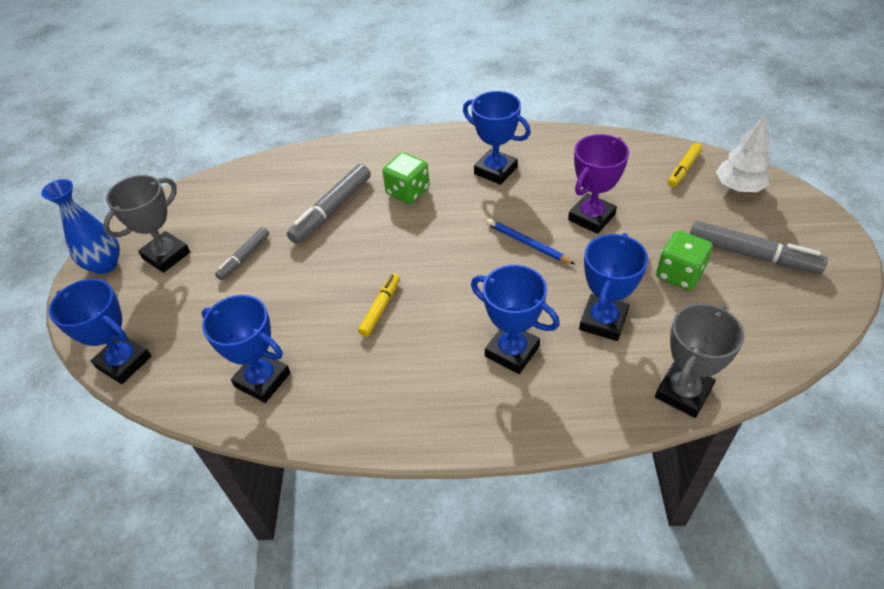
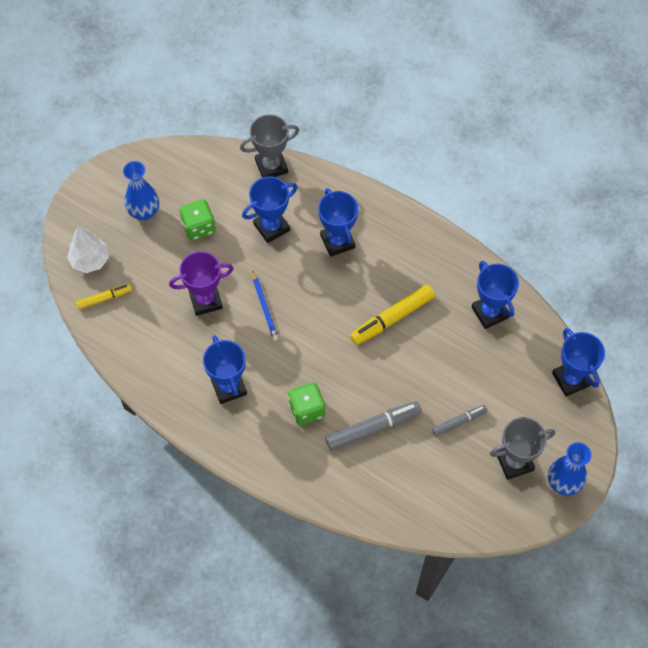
camera: 150 degrees left, 15 degrees up
yellow marker [358,273,400,337] -> yellow marker [350,285,435,345], size x1.69
grey marker [690,221,828,274] -> blue vase [123,161,159,220]

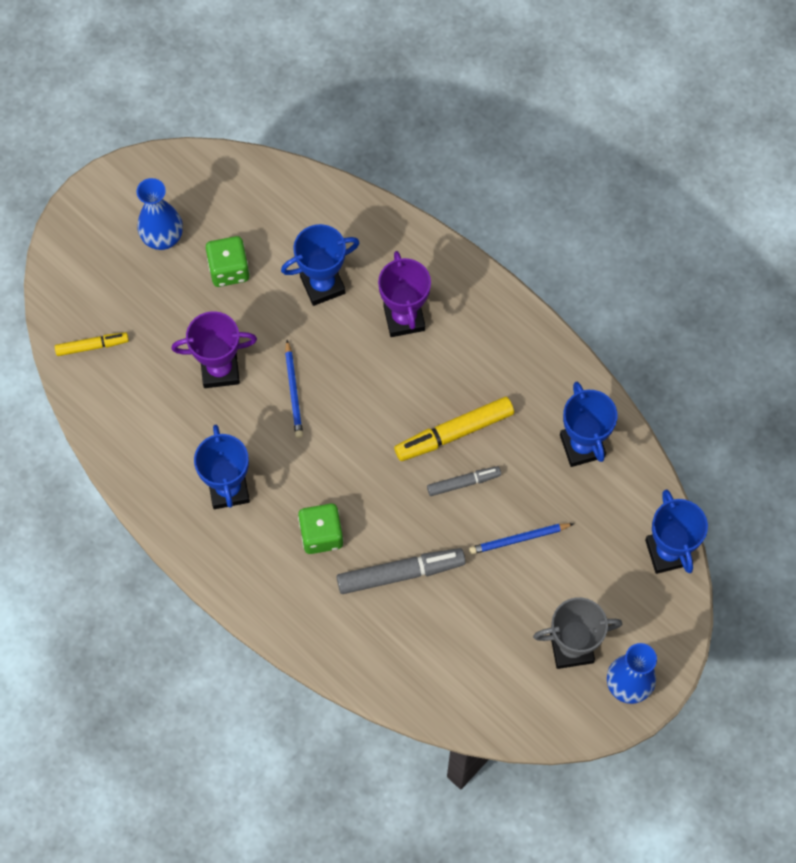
camera: 10 degrees right, 5 degrees up
white tree [67,226,109,273] -> none
grey trophy [240,114,299,178] -> none
blue trophy [318,188,359,257] -> purple trophy [378,251,431,337]
grey marker [432,405,487,437] -> grey marker moved to [427,466,501,496]
none -> blue pencil [469,523,573,554]

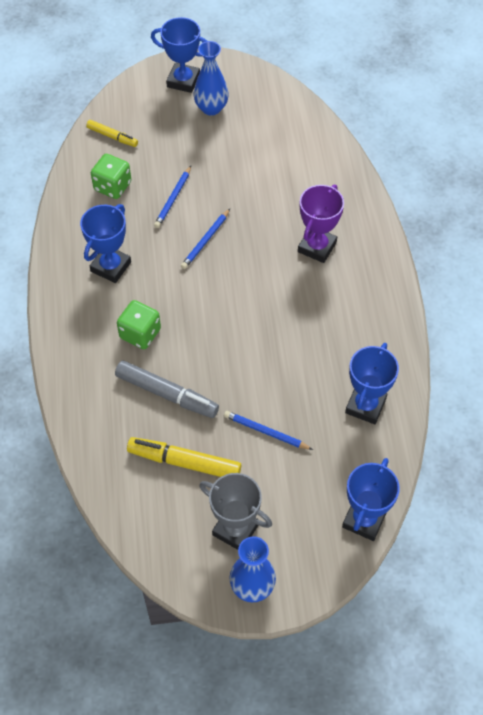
camera: 40 degrees right, 10 degrees down
purple trophy [172,311,257,388] -> blue pencil [154,166,191,228]
green dice [206,236,250,287] -> green dice moved to [91,154,131,199]
blue trophy [281,224,360,306] -> blue trophy moved to [151,17,207,93]
yellow marker [394,397,514,461] -> yellow marker moved to [127,437,241,477]
grey marker [427,466,501,496] -> none

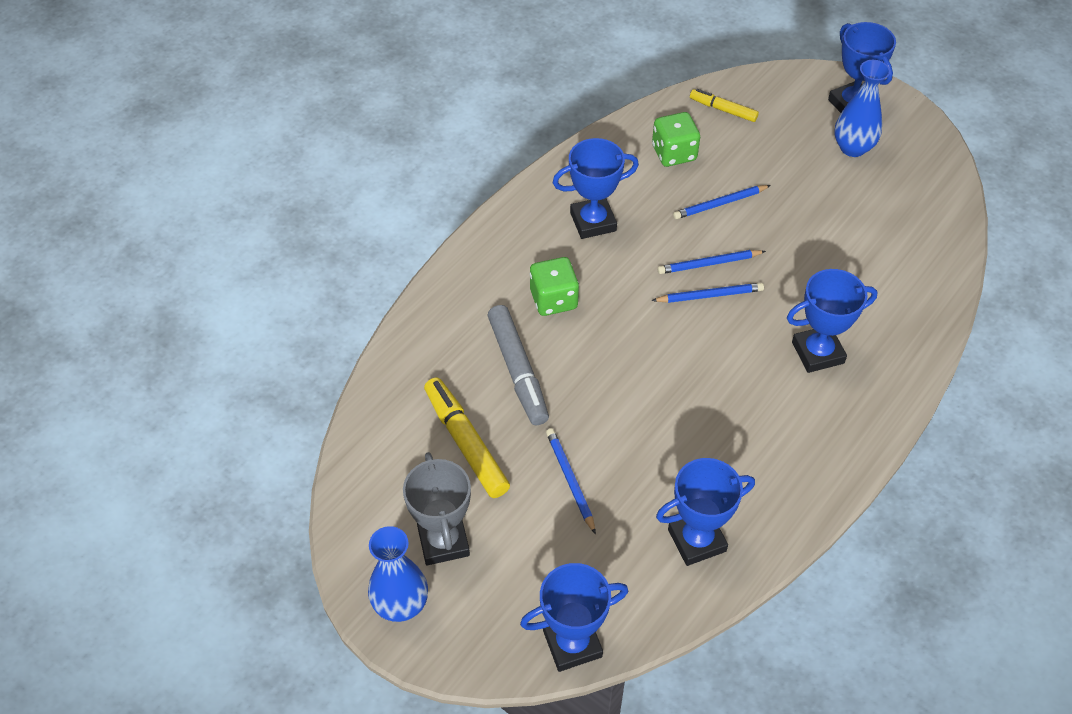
camera: 45 degrees right, 5 degrees down
yellow marker [86,120,138,147] -> yellow marker turned 135 degrees clockwise [690,89,759,122]
purple trophy [298,185,344,263] -> blue trophy [787,269,878,373]
none -> blue pencil [651,283,764,303]

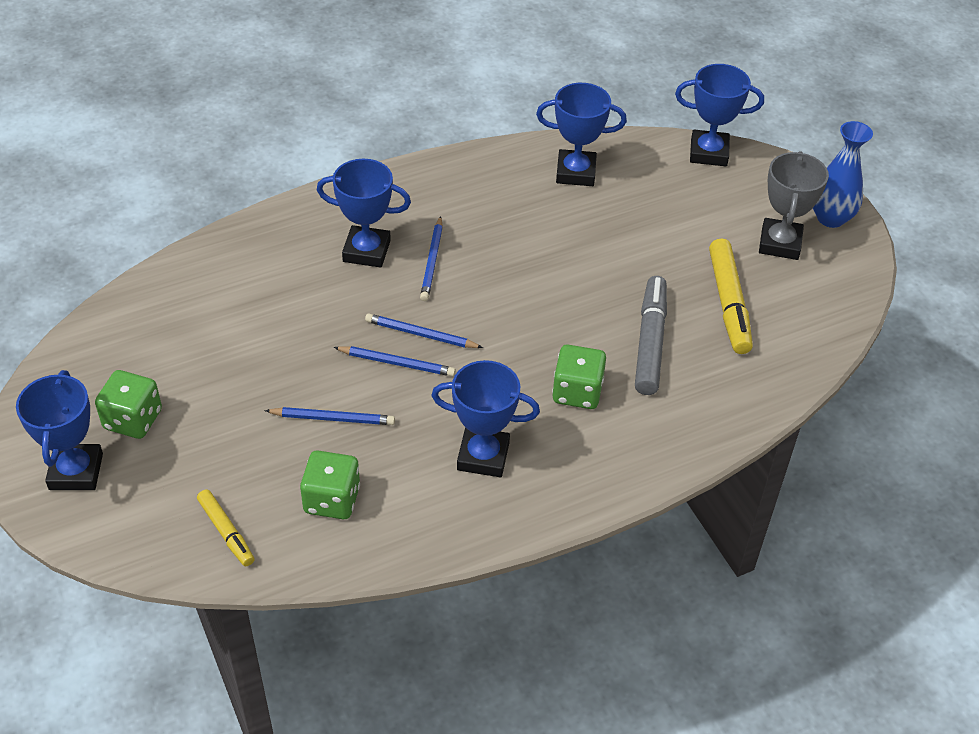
camera: 155 degrees left, 5 degrees down
blue pencil [546,428,596,534] -> blue pencil moved to [420,216,443,301]
blue vase [834,60,890,157] -> green dice [95,370,162,439]

